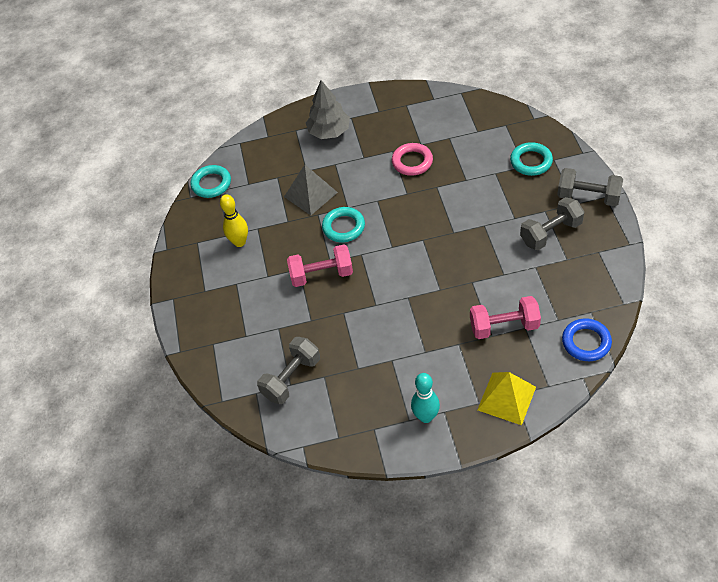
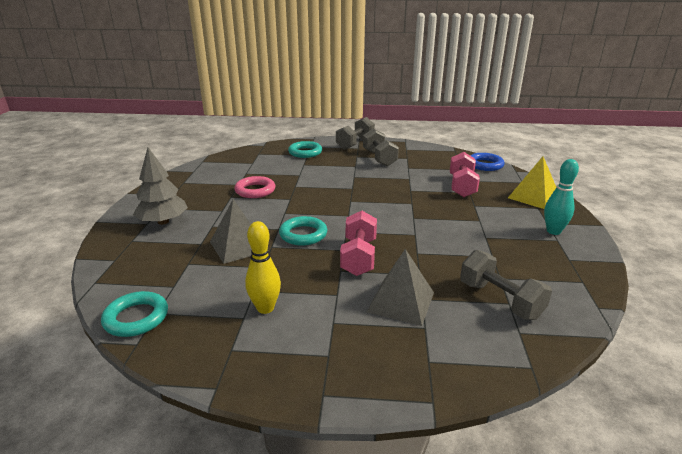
camera: 80 degrees left, 25 degrees down
none -> grey pyramid [367,249,434,326]

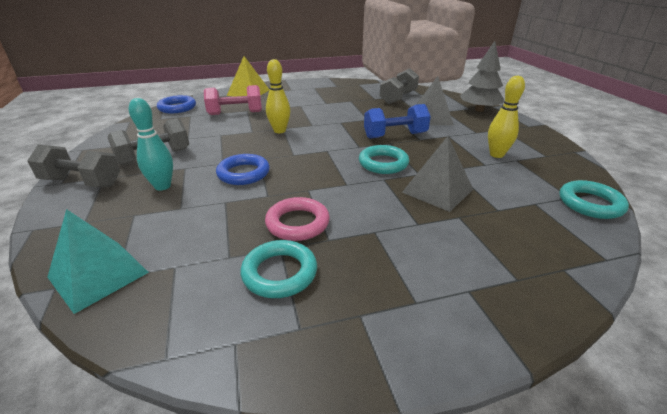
camera: 110 degrees left, 5 degrees up
grey tree [133,147,188,225] -> grey tree moved to [460,41,504,112]
turquoise ring [288,141,322,158] -> turquoise ring moved to [240,240,317,298]
pink dumbbell [340,211,377,276] -> blue dumbbell [364,104,431,139]
turquoise bowling pin [544,159,579,235] -> turquoise bowling pin moved to [129,98,173,190]
none -> turquoise pyramid [48,209,149,314]
none -> blue ring [216,154,270,185]
none -> yellow bowling pin [266,59,290,133]

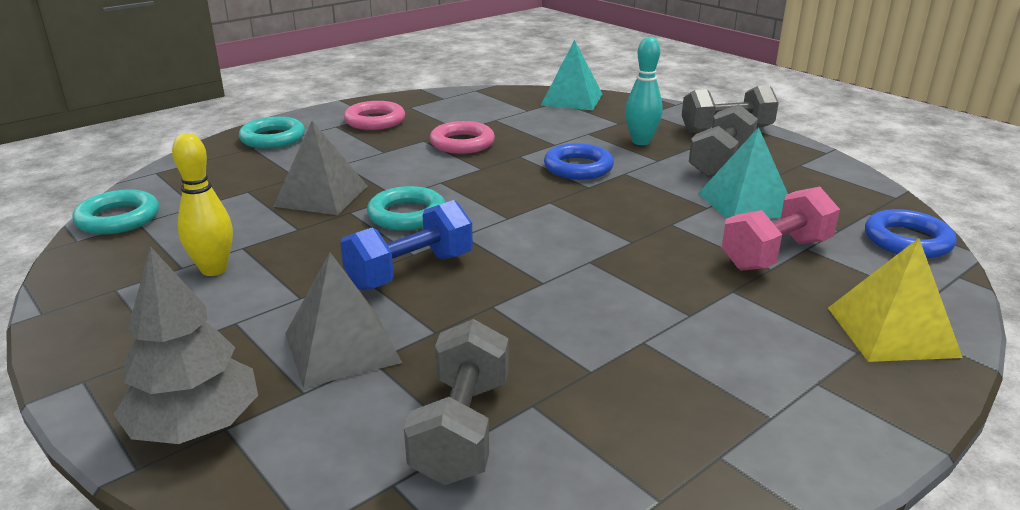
camera: 155 degrees right, 5 degrees down
turquoise ring [240,240,317,298] -> turquoise ring moved to [239,117,305,149]
yellow bowling pin [266,59,290,133] -> none
none -> pink ring [344,101,405,130]
none -> turquoise pyramid [698,127,788,219]

